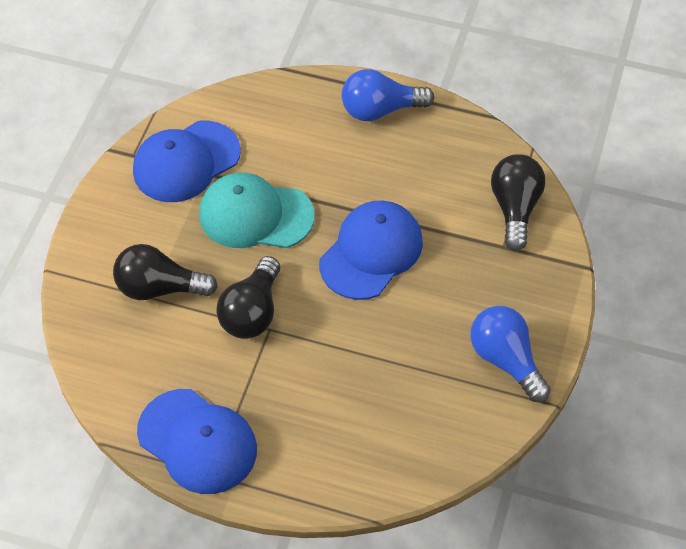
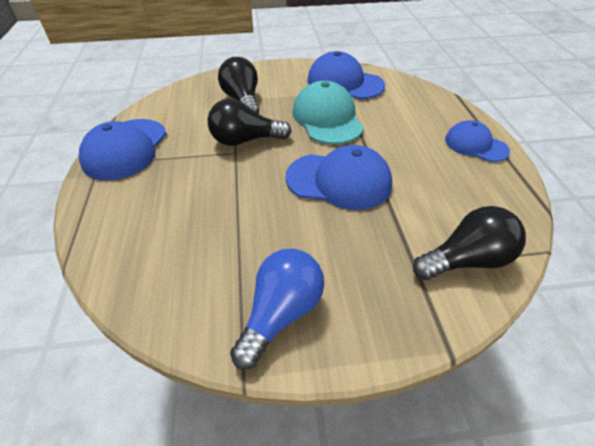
camera: 65 degrees right, 10 degrees down
blue light bulb [342,69,434,121] -> blue cap [445,120,510,162]

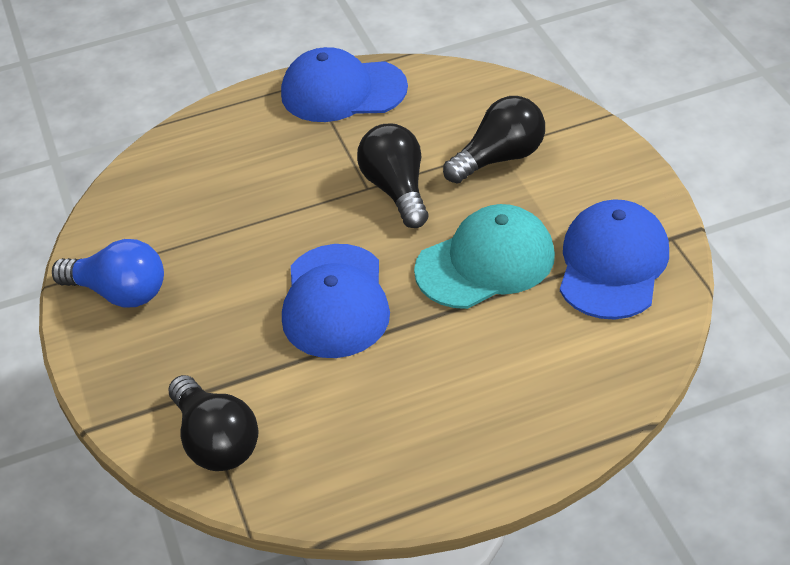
camera: 80 degrees right, 0 degrees up
blue cap [445,120,510,162] -> none

